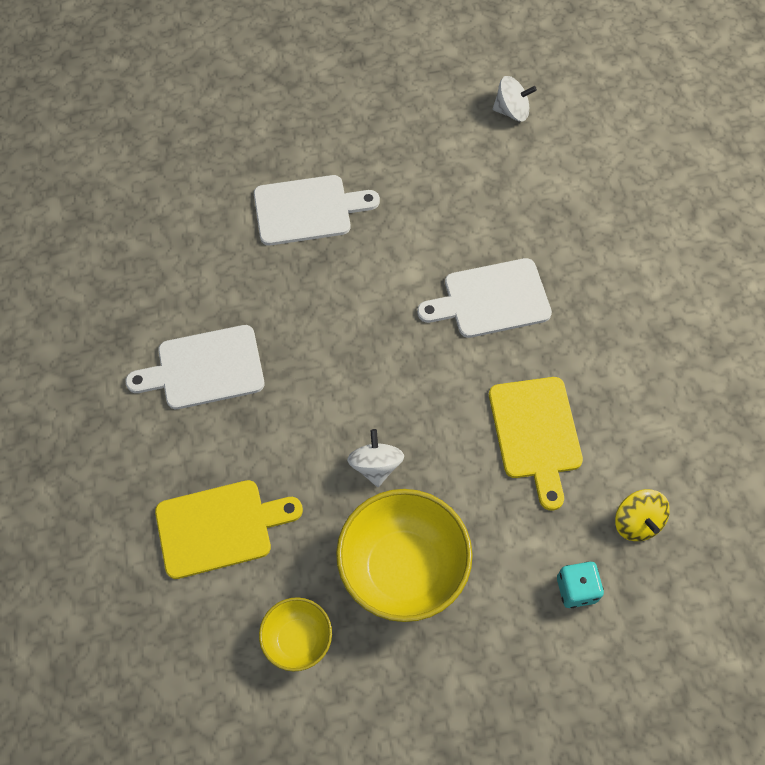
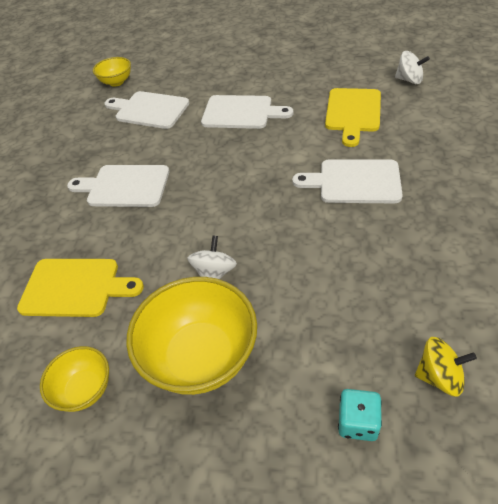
camera: 25 degrees right, 15 degrees down
yellow cutting board [489,377,583,510] -> yellow cutting board moved to [325,88,381,147]
yellow spinning top [615,489,670,541] -> yellow spinning top turned 90 degrees counterclockwise [415,337,477,397]
none -> yellow bowl [93,57,131,87]
none -> white cutting board [105,91,189,129]

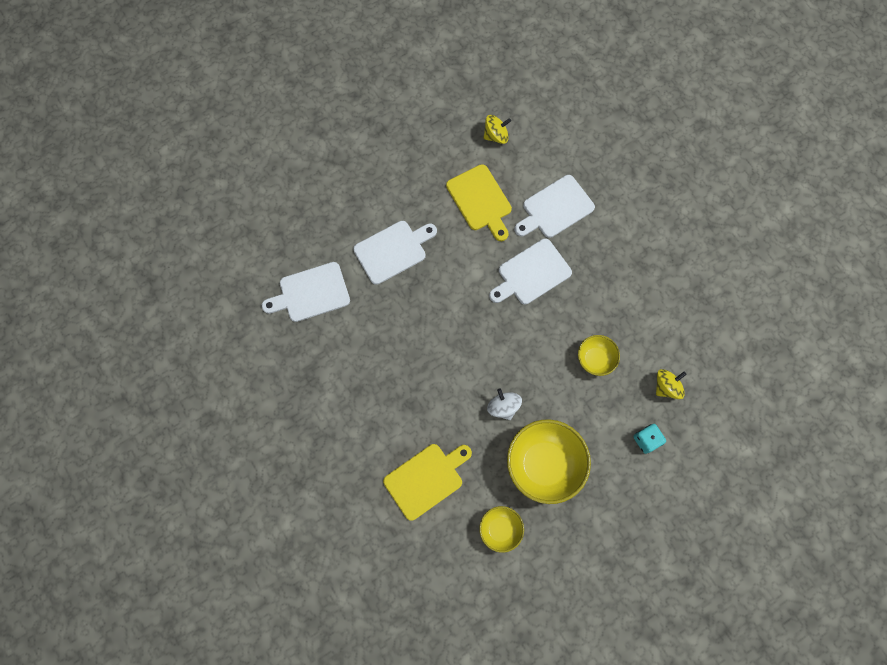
camera: 45 degrees left, 25 degrees up
white cutting board [67,165,169,207] -> white cutting board moved to [514,175,595,238]
yellow bowl [93,57,131,87] -> yellow bowl moved to [578,335,620,376]
white spinning top [395,51,430,84] -> yellow spinning top [483,115,511,144]

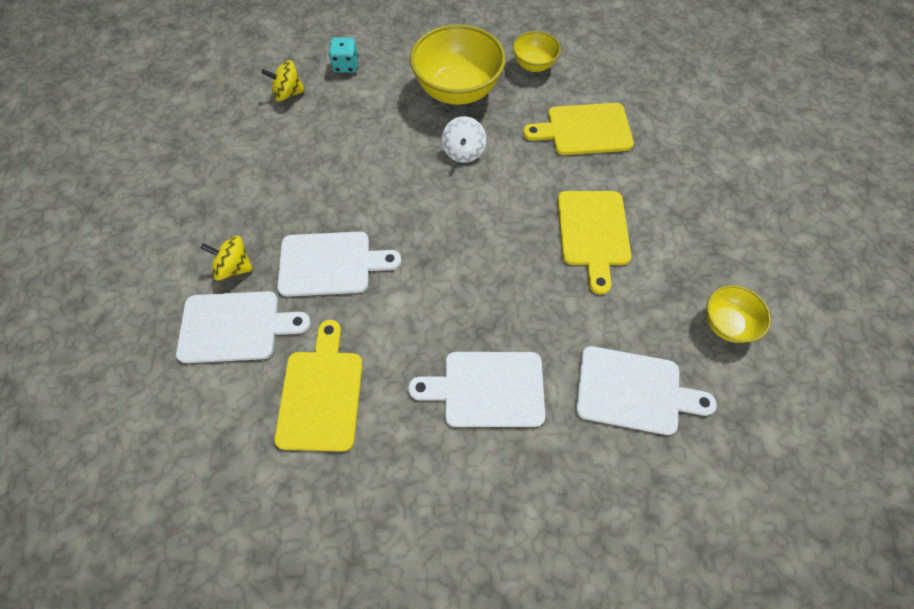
camera: 150 degrees left, 10 degrees down
yellow spinning top [483,115,511,144] -> yellow spinning top moved to [201,236,253,280]
yellow bowl [578,335,620,376] -> yellow bowl moved to [706,285,771,343]
none -> yellow cutting board [557,191,631,295]

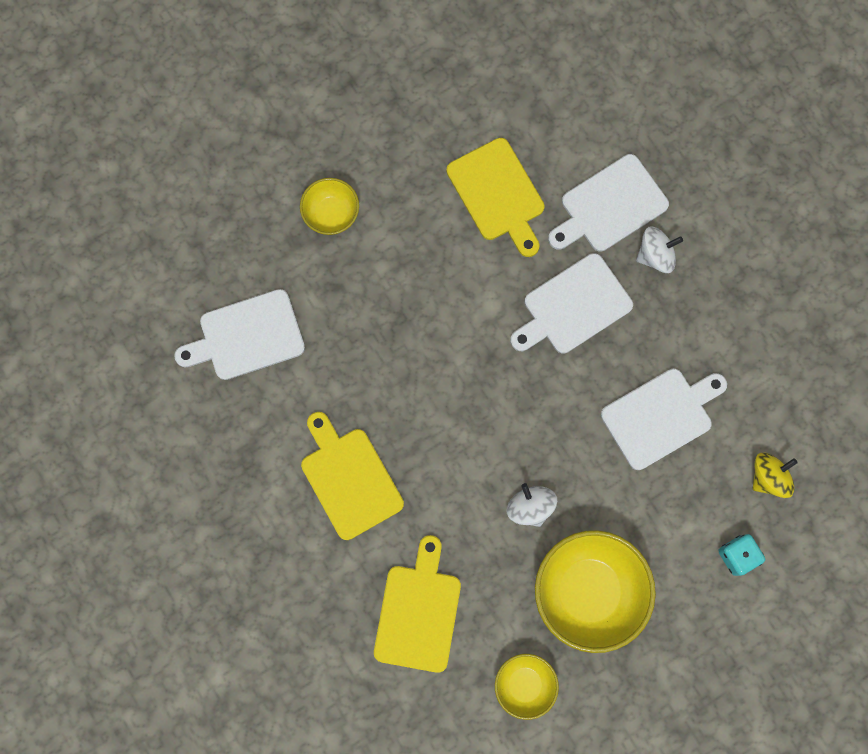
camera: 150 degrees right, 15 degrees up
yellow spinning top [201,236,253,280] -> white spinning top [636,227,683,273]
white cutting board [408,352,545,427] -> white cutting board moved to [601,369,727,470]
yellow cutting board [523,103,634,155] -> yellow cutting board turned 45 degrees counterclockwise [374,535,461,673]
yellow bowl [706,285,771,343] -> yellow bowl moved to [300,178,359,235]

